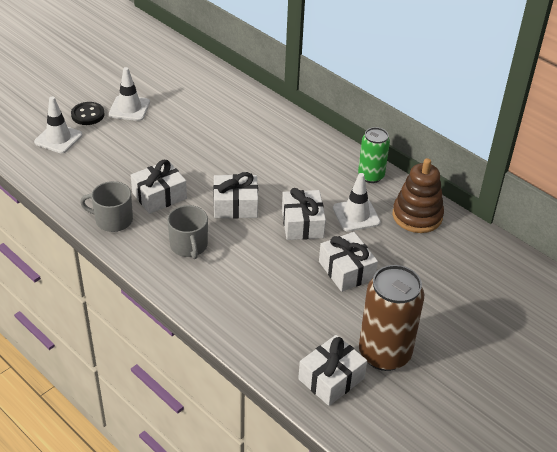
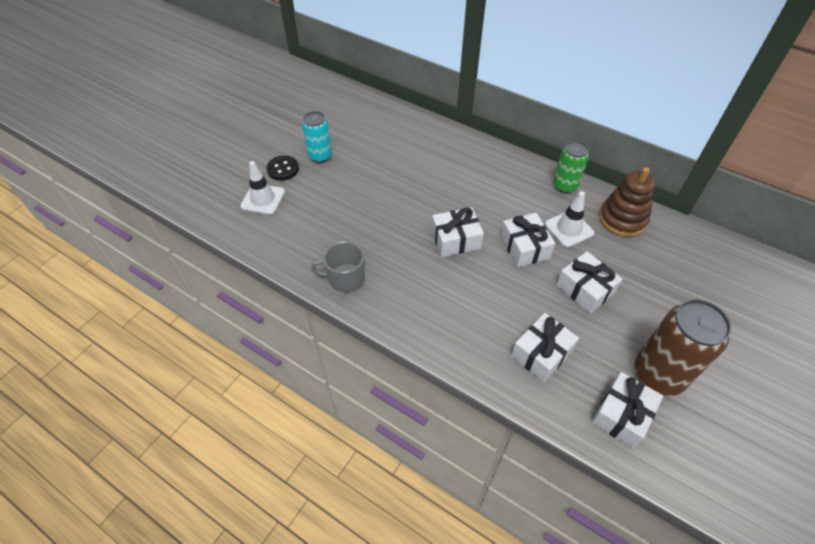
camera: 10 degrees left, 10 degrees up
white traffic cone [109,67,150,121] -> turquoise can [302,111,332,163]
white gift [131,160,187,214] -> white gift moved to [511,313,579,382]
grey mug [167,205,208,259] -> none

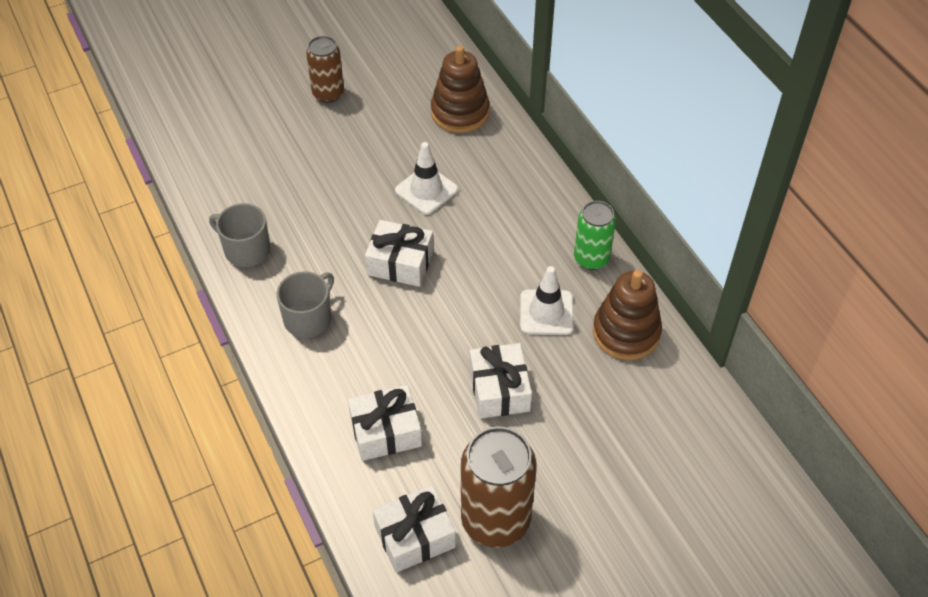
camera: 30 degrees right, 0 degrees up
white traffic cone [240,161,285,215] -> white traffic cone moved to [395,142,458,215]
black button [267,156,299,181] -> none
turquoise can [302,111,332,163] -> brown can [306,36,344,103]
white gift [500,213,555,267] -> none
none -> grey mug [276,271,334,338]
none -> brown stacking toy [431,45,489,133]

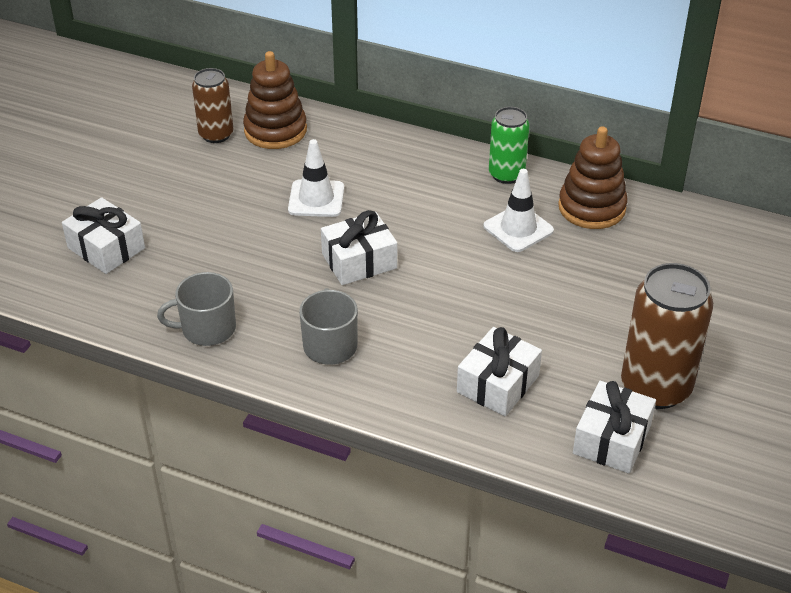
camera: 40 degrees left, 10 degrees down
brown can [306,36,344,103] -> brown can moved to [192,68,234,143]
white gift [470,343,532,419] -> white gift moved to [62,197,145,274]

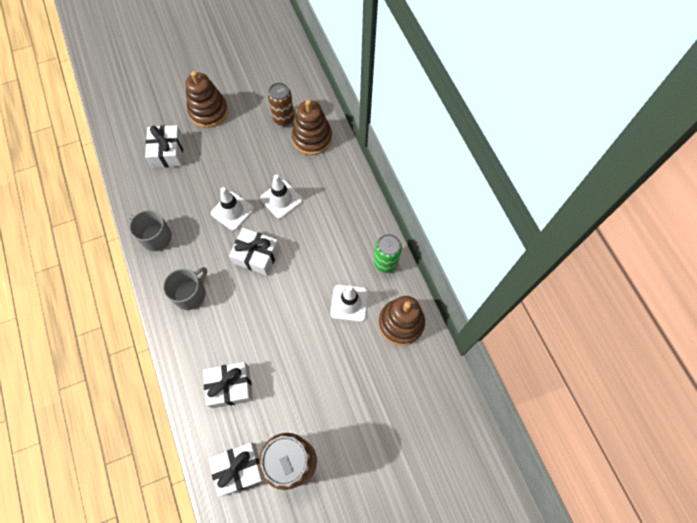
camera: 45 degrees right, 25 degrees up
none -> brown stacking toy [186,71,228,128]
none -> white traffic cone [211,187,254,231]

